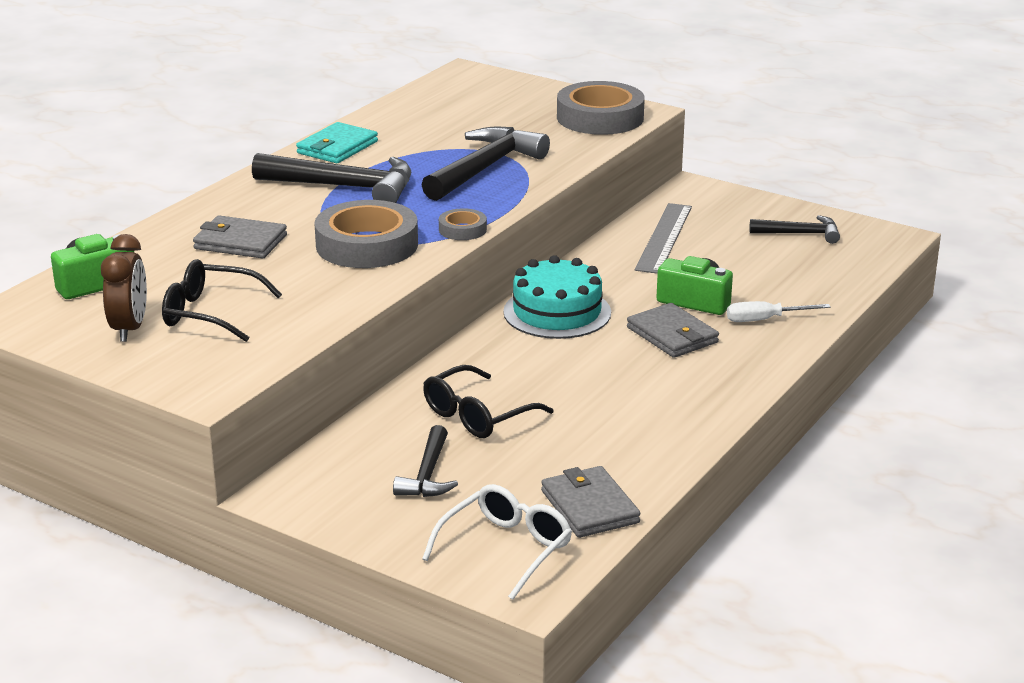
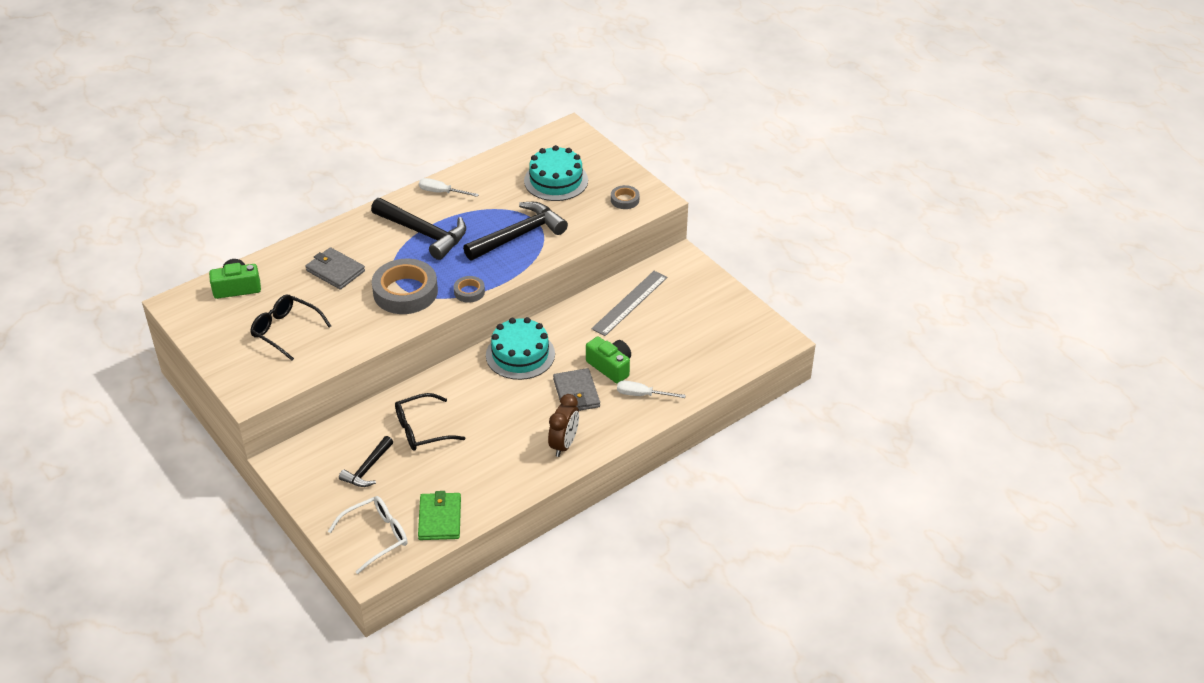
camera: 20 degrees right, 15 degrees up
brown clock [101,234,147,342] -> brown clock moved to [548,394,579,457]
turquoise wallet [296,122,378,163] -> white screwdriver [419,178,479,197]
grey wallet [541,466,640,538] -> green wallet [418,491,461,540]
grey tape [557,81,645,135] -> grey tape [611,185,639,209], size x0.48
black hammer [749,215,840,244] -> none
none -> turquoise cake [524,145,588,201]

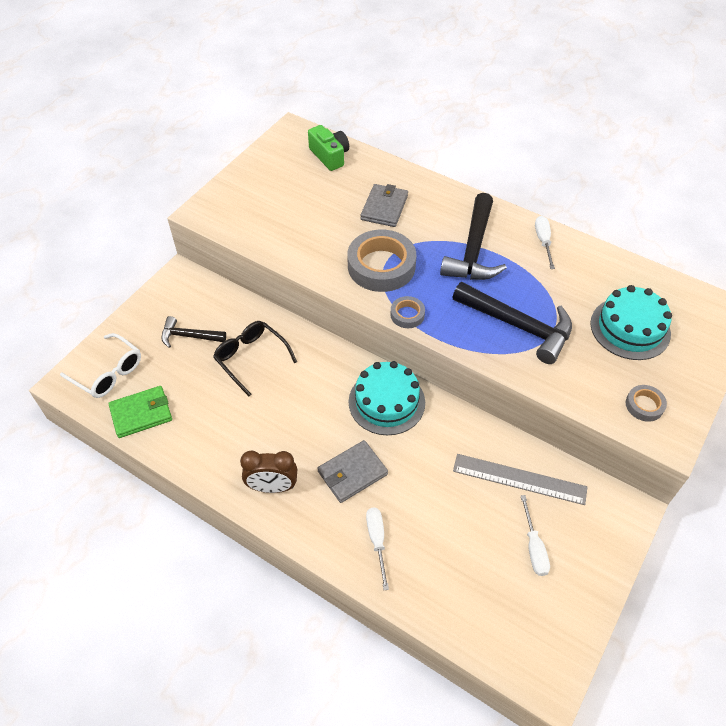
camera: 70 degrees right, 10 degrees up
black glasses [250,294,331,360] -> none
green camera [586,337,631,384] -> none
none -> white screwdriver [521,495,550,576]

